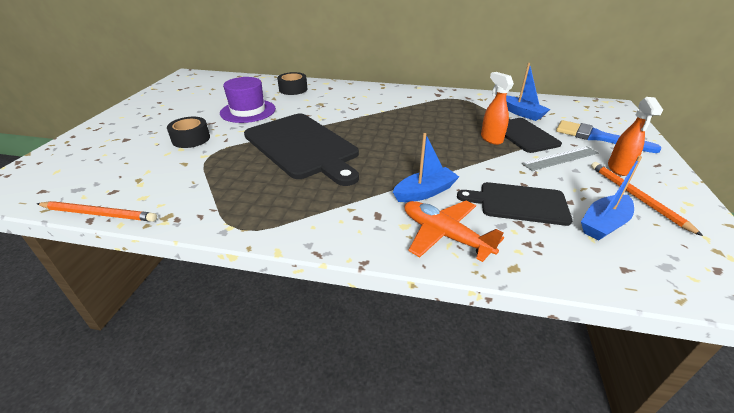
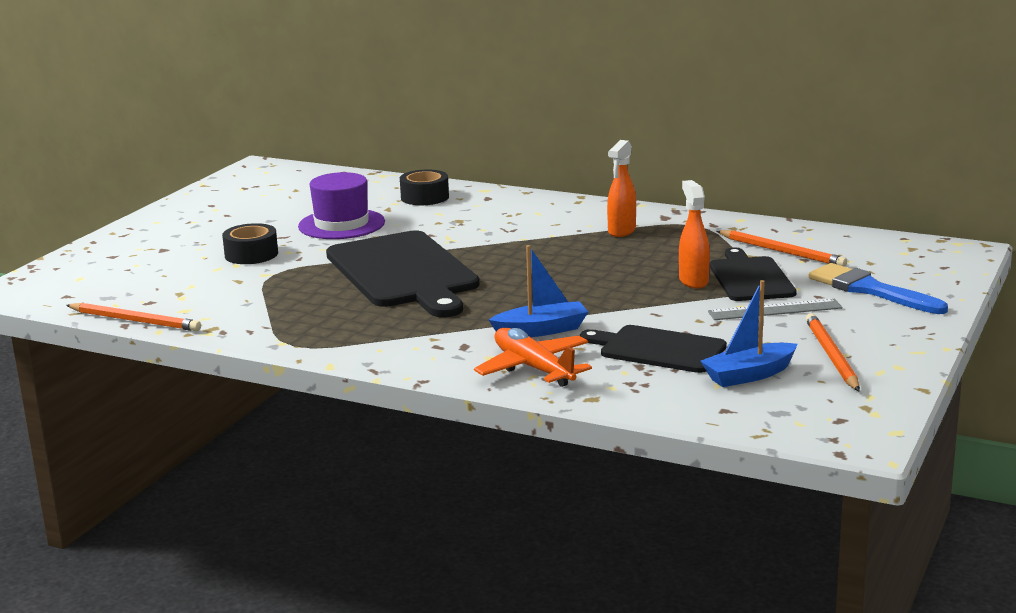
camera: 15 degrees right, 15 degrees down
blue boat [506,63,550,121] -> orange pencil [717,230,847,267]
orange spray bottle [608,97,663,176] -> orange spray bottle moved to [607,140,636,237]

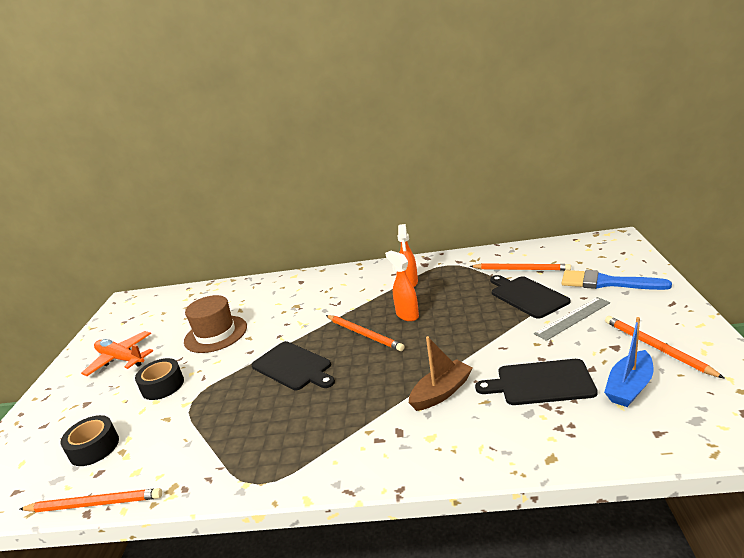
camera: 20 degrees left, 5 degrees up
purple hat [298,172,385,239] -> brown hat [184,295,247,353]
black cutting board [326,231,479,317] -> black cutting board [251,341,335,390], size x0.58
black tape [400,170,449,205] -> black tape moved to [60,415,119,466]
orange plane [474,328,592,387] -> orange plane moved to [81,331,153,376]
blue boat [489,245,588,337] -> brown boat [409,336,473,411]
orange spray bottle [679,180,710,289] -> orange spray bottle moved to [385,251,419,321]
none -> orange pencil [326,315,405,351]

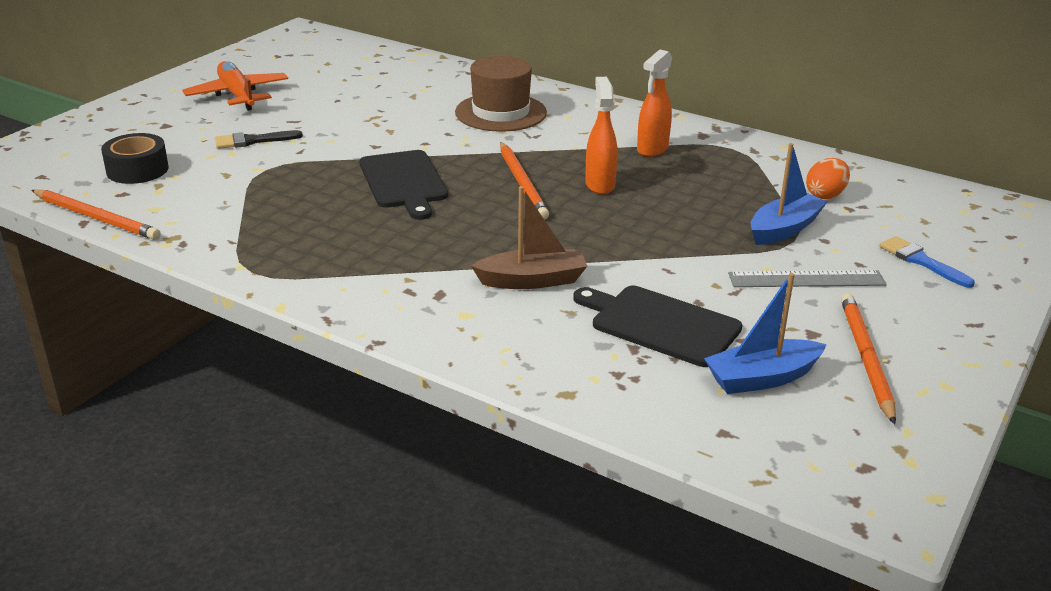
camera: 25 degrees right, 5 degrees up
black tape [135,358,184,400] -> black brush [215,130,303,149]
brown hat [184,295,247,353] -> brown hat moved to [455,56,547,132]
orange pencil [470,263,571,271] -> orange egg [806,158,850,199]
black cutting board [490,275,570,319] -> blue boat [751,143,828,245]
blue brush [562,270,672,290] -> blue brush [880,236,975,288], size x0.59

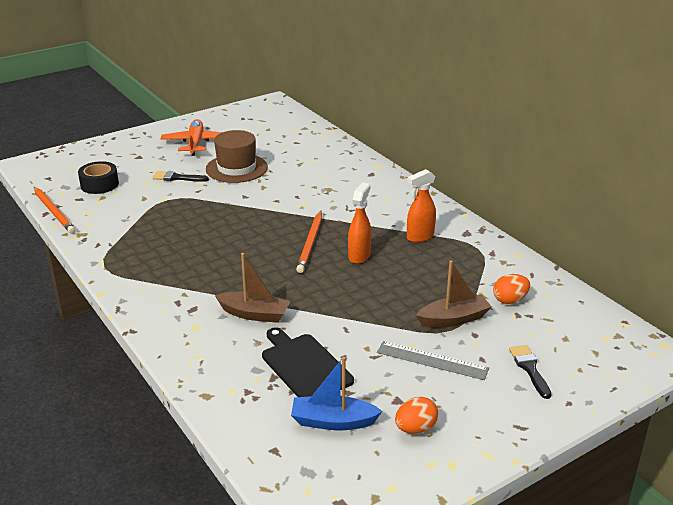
camera: 25 degrees right, 0 degrees up
black cutting board [359,150,448,220] -> none
brown hat [455,56,547,132] -> brown hat moved to [206,130,268,183]
blue boat [751,143,828,245] -> brown boat [416,260,492,328]
orange pencil [841,293,896,425] -> orange egg [395,397,438,434]
blue brush [880,236,975,288] -> black brush [509,345,552,399]

